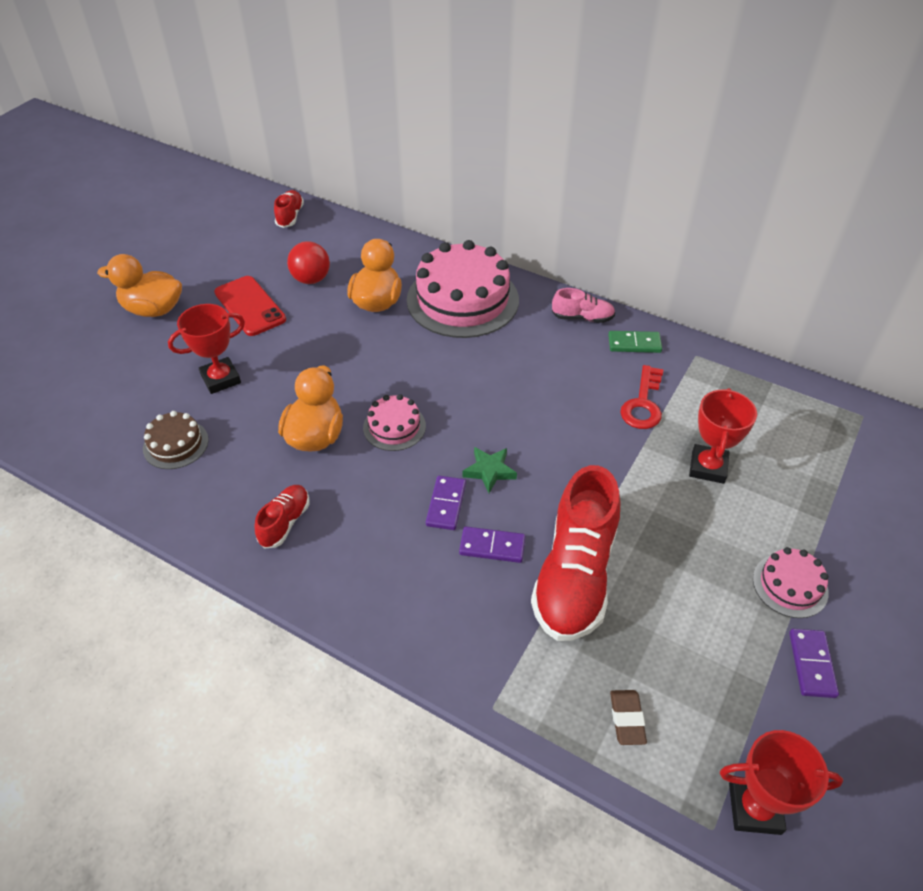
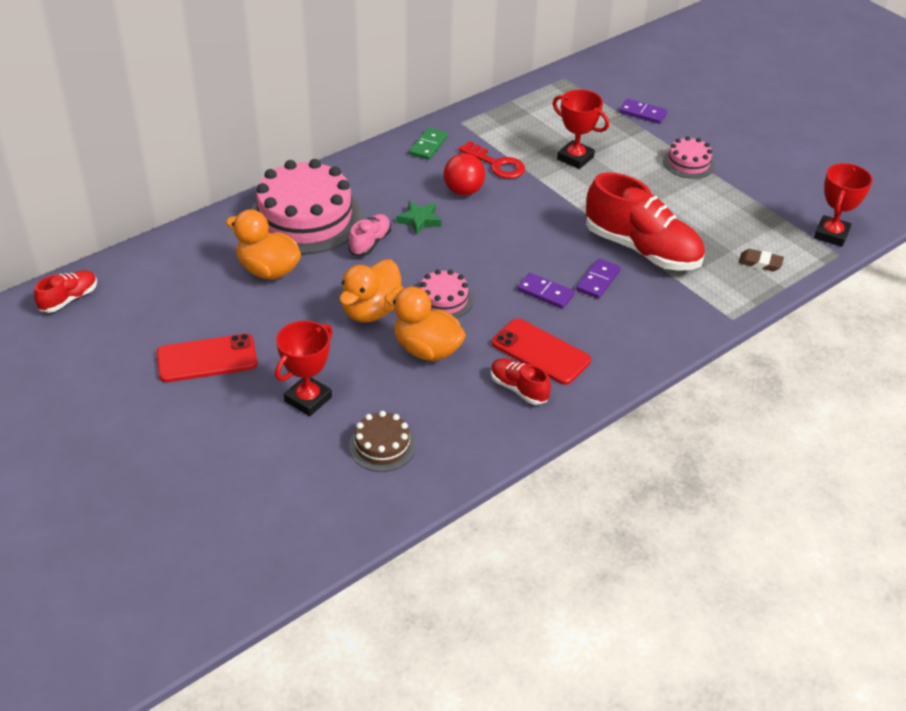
camera: 70 degrees left, 5 degrees down
orange duck [97,254,182,317] -> orange duck moved to [339,259,404,322]
red trophy [168,304,245,394] -> red trophy turned 45 degrees clockwise [275,321,333,416]
red shoe [274,190,304,228] -> red shoe turned 105 degrees clockwise [34,270,97,313]
red ball [287,241,330,284] -> red ball moved to [444,153,485,196]
green star [462,447,517,493] -> green star moved to [396,201,441,235]
pink shoe [552,288,615,323] -> pink shoe moved to [348,214,391,256]
purple domino [789,629,839,698] -> purple domino moved to [619,99,667,124]
none -> red phone [492,318,591,385]

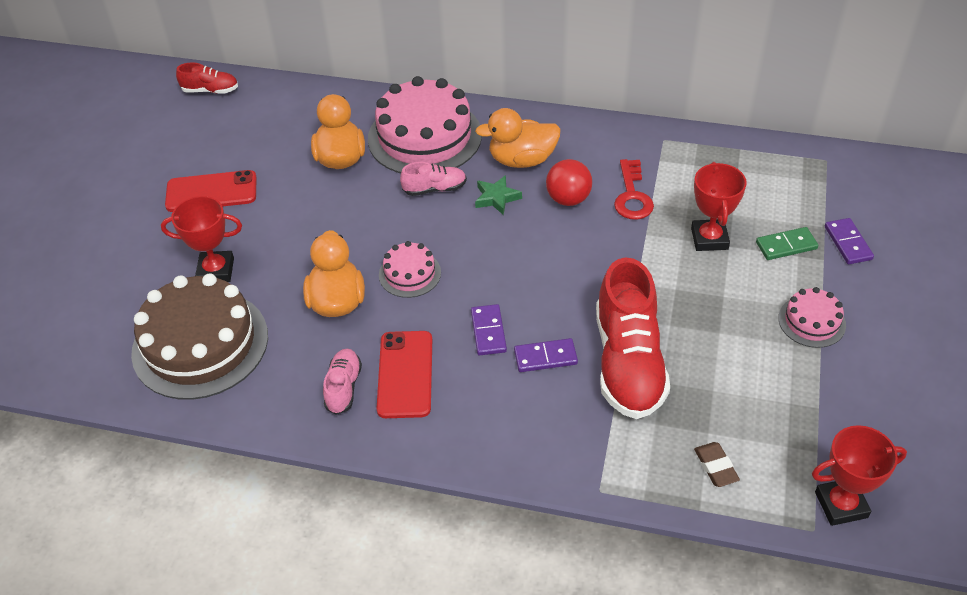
camera: 55 degrees right, 5 degrees up
red phone [157,334,257,382] -> red phone turned 45 degrees counterclockwise [165,170,257,212]
orange duck [339,259,404,322] -> orange duck moved to [475,108,561,168]
brown cake [349,411,416,472] -> brown cake [131,273,268,400], size x2.06
green domino [409,128,448,160] -> green domino moved to [756,227,818,260]
red shoe [491,358,551,405] -> pink shoe [323,349,362,415]

